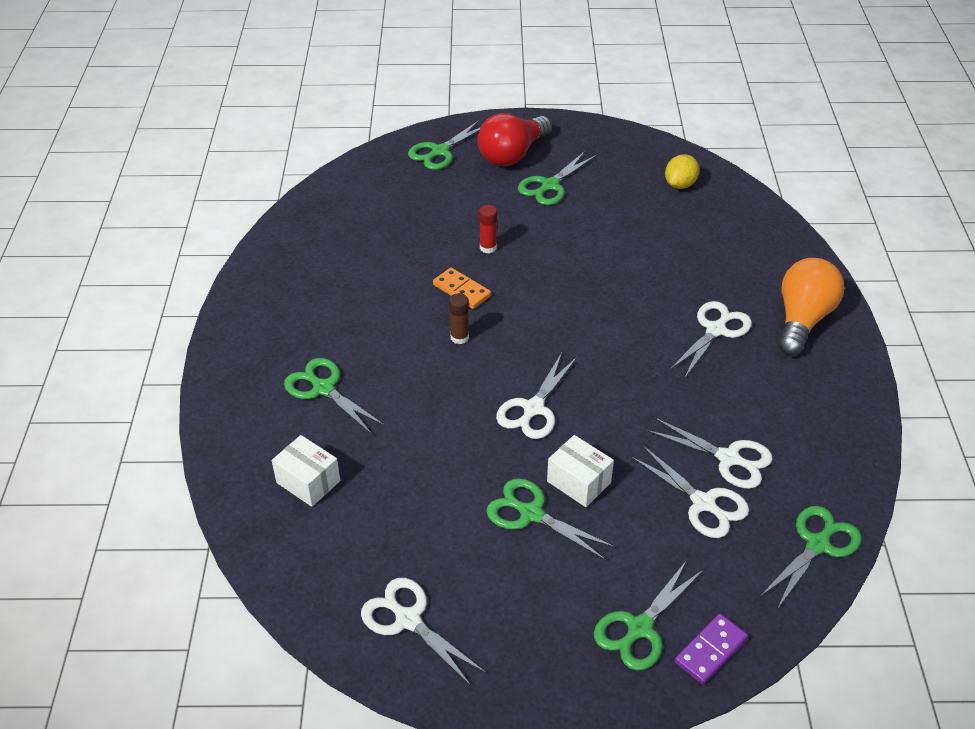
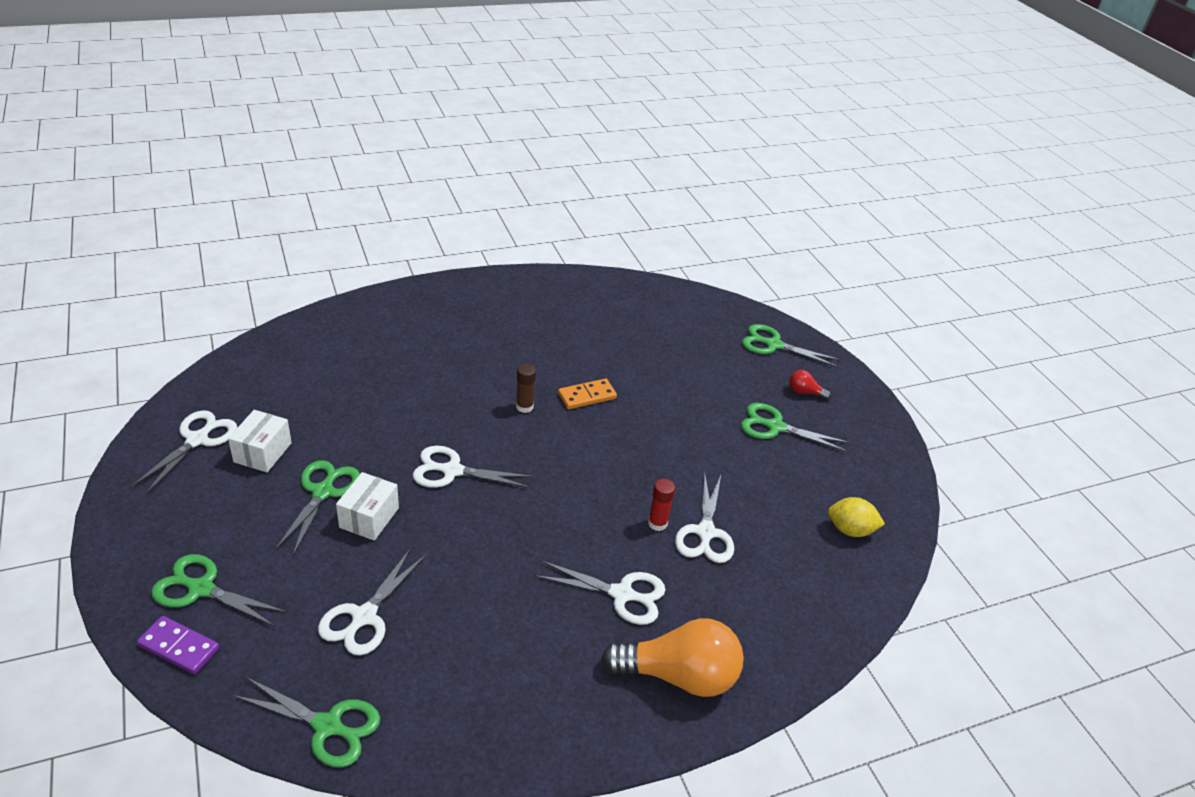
camera: 65 degrees right, 5 degrees down
white box [272,435,340,507] -> white box moved to [228,410,292,472]
green scissors [284,358,385,434] -> none
orange domino [433,268,491,309] -> orange domino turned 45 degrees clockwise [558,379,617,409]
red light bulb [477,113,552,166] -> red light bulb [789,370,831,400], size x0.44
red glue stick [479,205,497,254] -> red glue stick moved to [648,479,675,531]
white scissors [646,417,772,489] -> white scissors moved to [675,473,734,563]

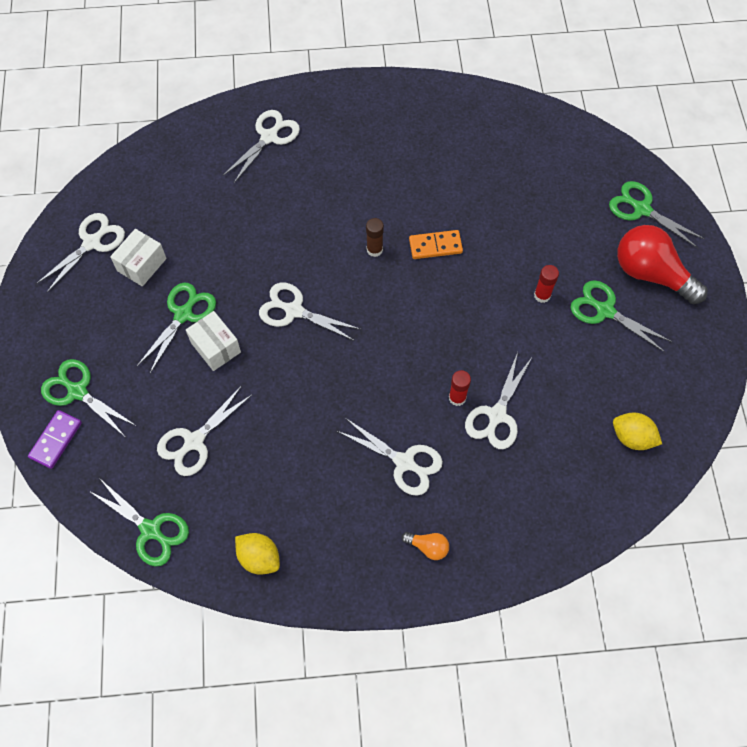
camera: 20 degrees right, 25 degrees up
purple domino [137,616,219,674] -> purple domino turned 75 degrees clockwise [28,410,82,469]
white box [336,472,399,541] -> white box turned 75 degrees counterclockwise [186,311,241,371]
orange light bulb [601,618,744,697] -> orange light bulb [402,532,449,560], size x0.44
red light bulb [789,370,831,400] -> red light bulb [617,225,707,304], size x2.29
none -> white scissors [223,110,300,183]
none -> yellow lemon [235,533,280,574]
none -> red glue stick [534,265,559,303]

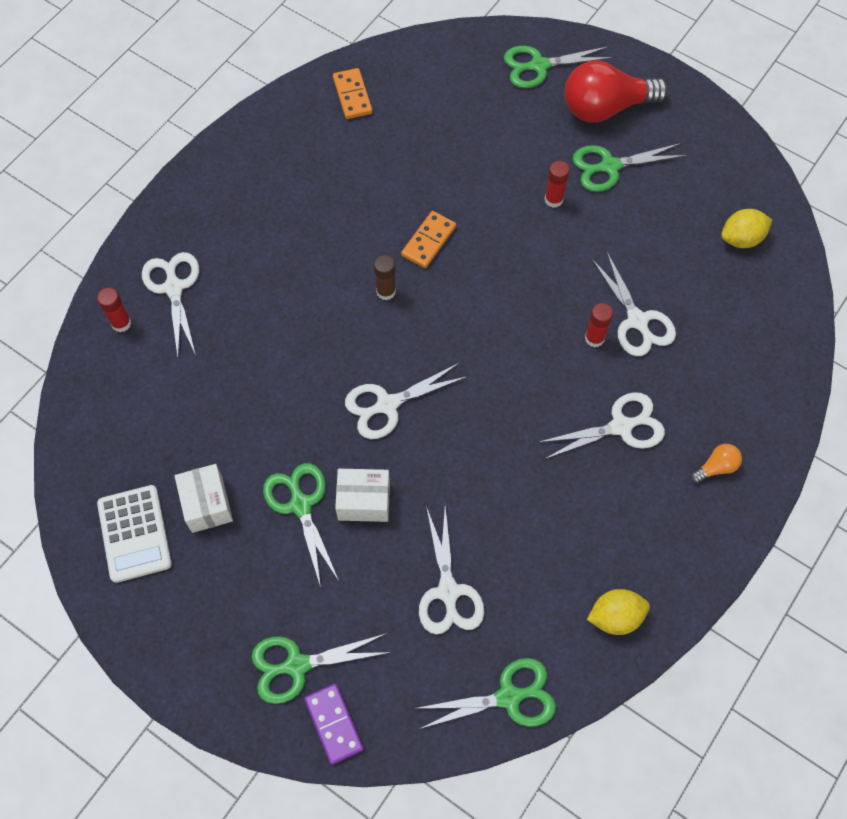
camera: 50 degrees left, 0 degrees up
white scissors [36,213,125,293] -> white calculator [97,485,172,583]
none -> red glue stick [97,288,131,332]
none -> orange domino [333,68,372,119]

